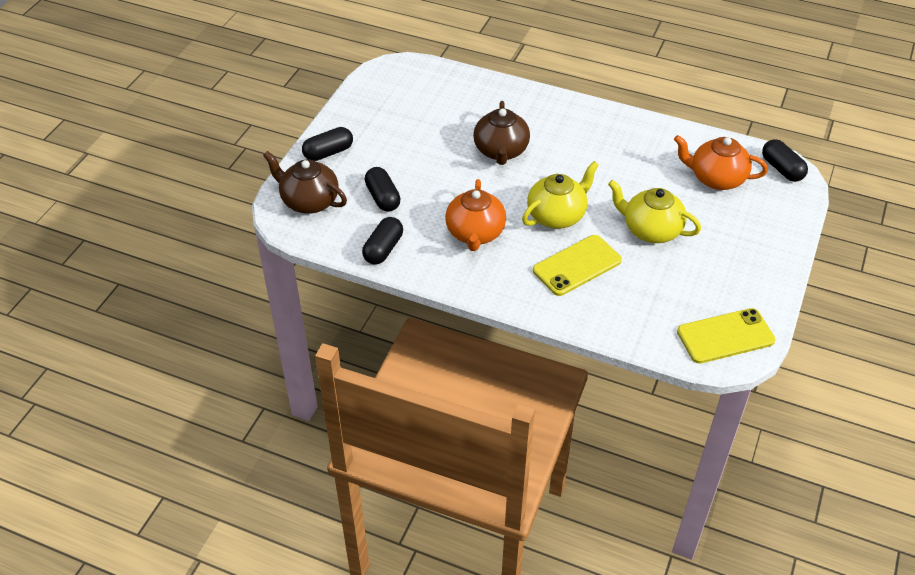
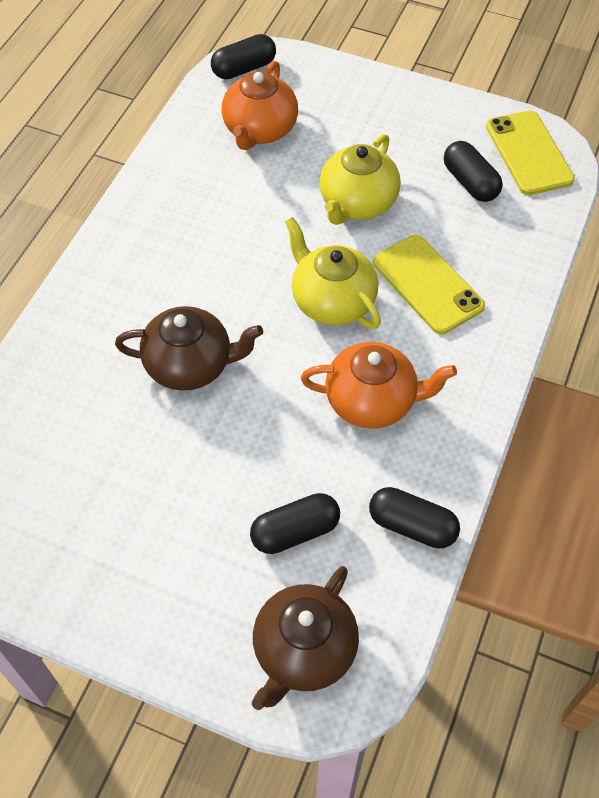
camera: 90 degrees left, 10 degrees up
black capsule [302,127,353,161] -> black capsule moved to [444,141,503,202]

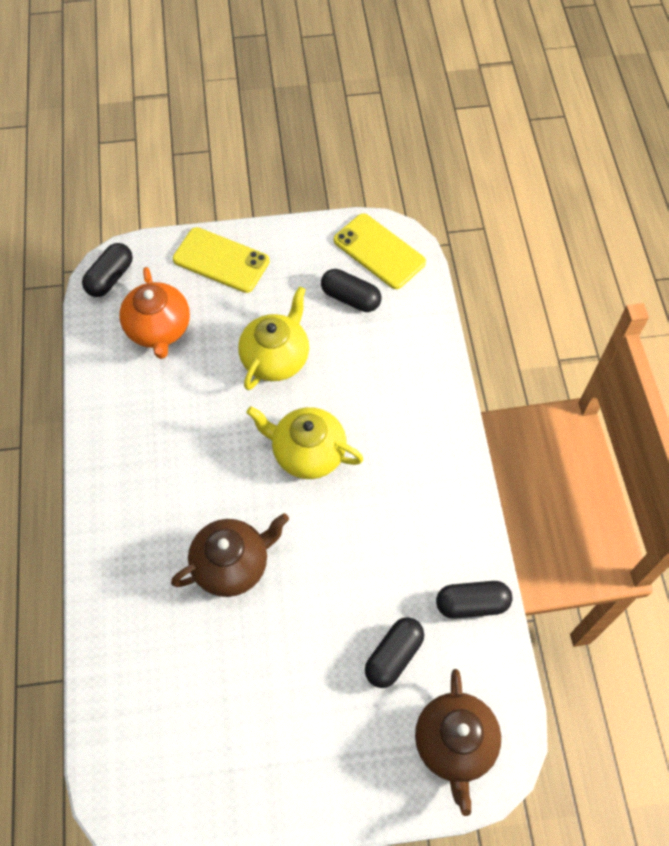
camera: 30 degrees left, 5 degrees up
orange teapot [301,342,457,429] -> none
yellow teapot [319,134,401,225] -> yellow teapot turned 150 degrees counterclockwise [238,287,309,390]
yellow phone [373,235,485,334] -> yellow phone moved to [173,227,270,293]

